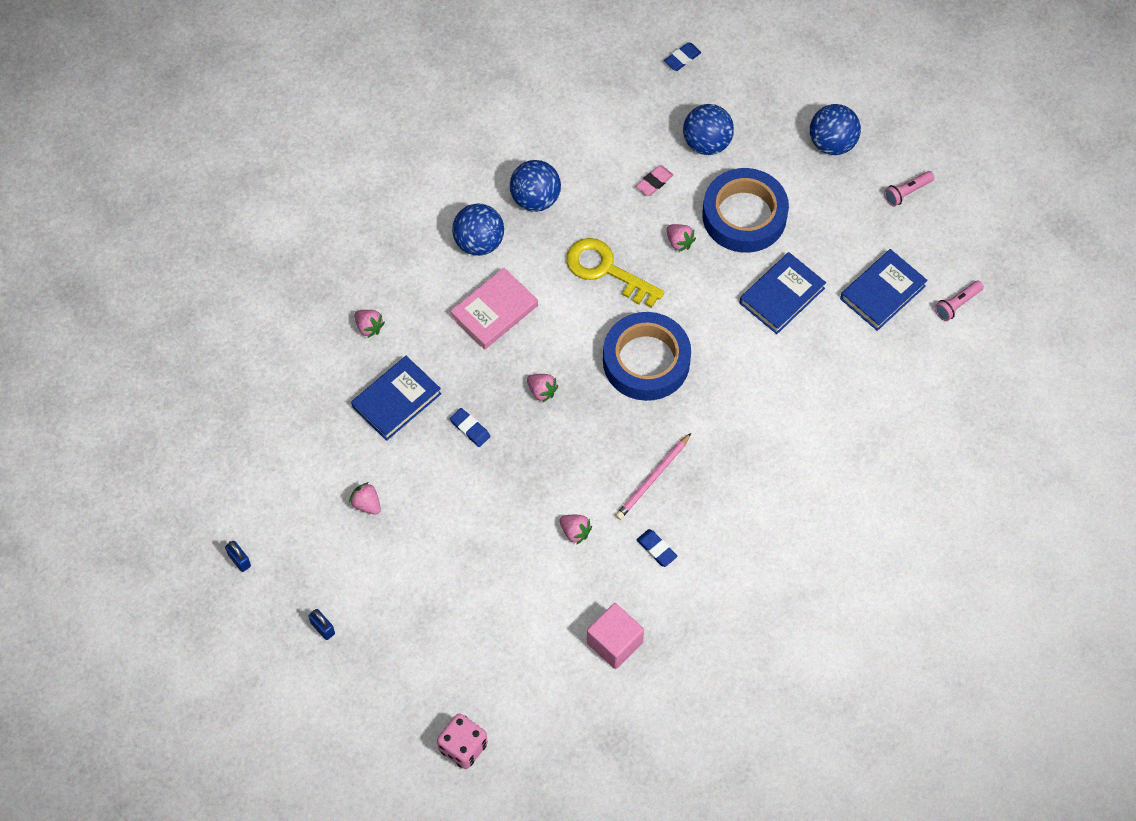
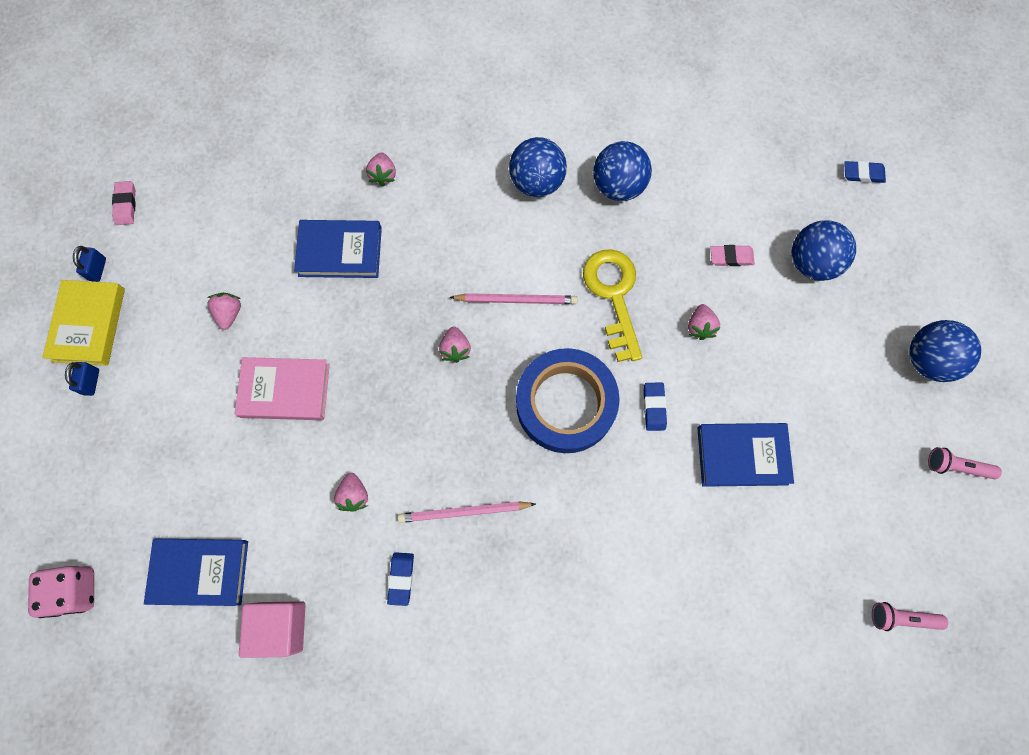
camera: 45 degrees right, 10 degrees up
pink book [450,268,538,350] -> pink book moved to [234,357,330,420]
blue eraser [450,408,491,447] -> blue eraser moved to [644,382,667,431]
blue tape [702,168,789,253] -> none
blue book [840,249,928,331] -> blue book moved to [144,539,248,606]
none -> yellow book [42,280,125,366]
none -> pink eraser [112,181,136,225]
none -> pink pencil [449,293,578,304]

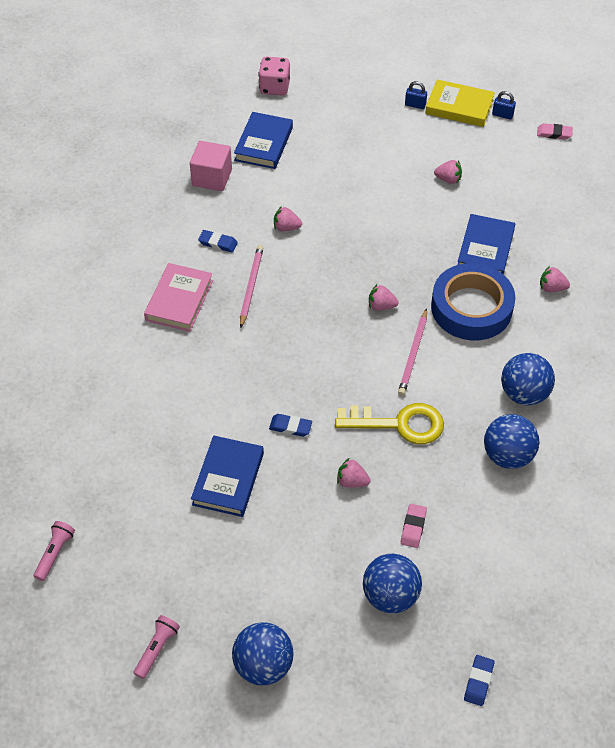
camera: 105 degrees right, 20 degrees down
pink book [234,357,330,420] -> pink book moved to [144,263,213,332]
blue tape [516,348,620,453] -> blue tape moved to [431,263,515,340]

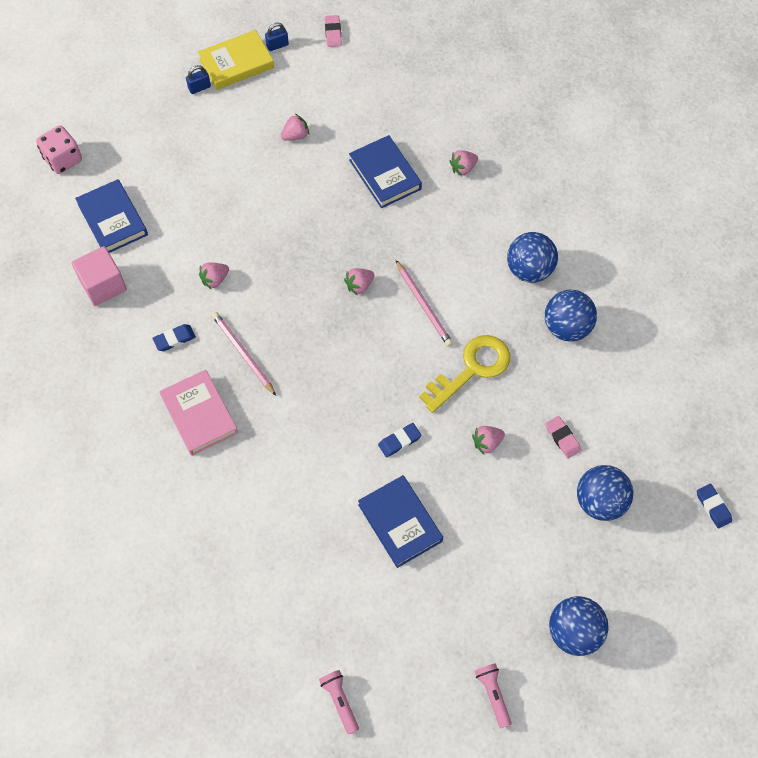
camera: 45 degrees left, 10 degrees up
blue tape [431,263,515,340] -> none
pink eraser [537,123,573,140] -> pink eraser turned 60 degrees counterclockwise [325,15,342,47]

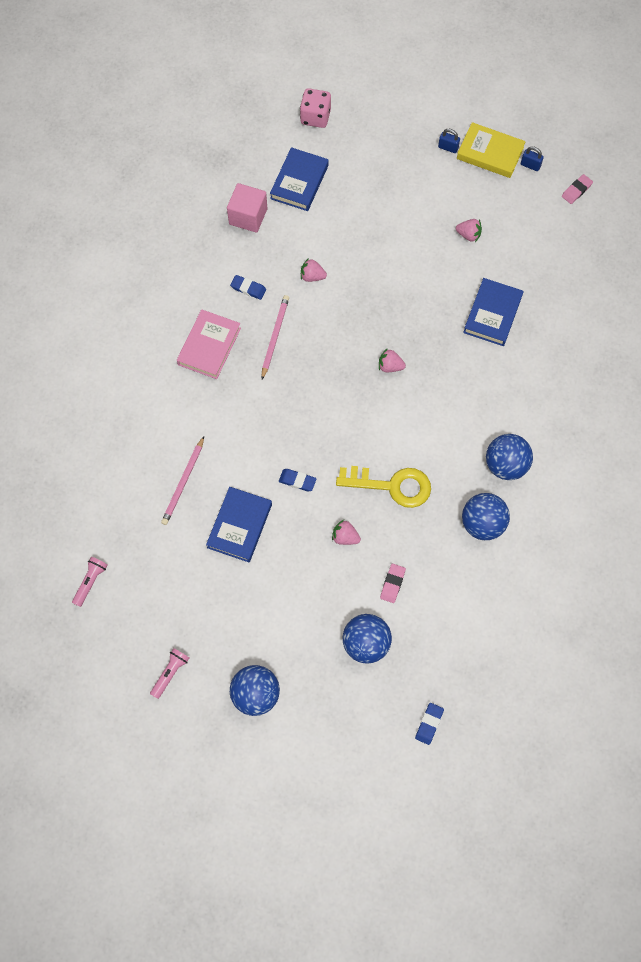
camera: 50 degrees right, 5 degrees up
pink pencil [396,260,453,347] -> pink pencil moved to [161,436,204,525]
pink strawberry [449,150,478,176] -> none

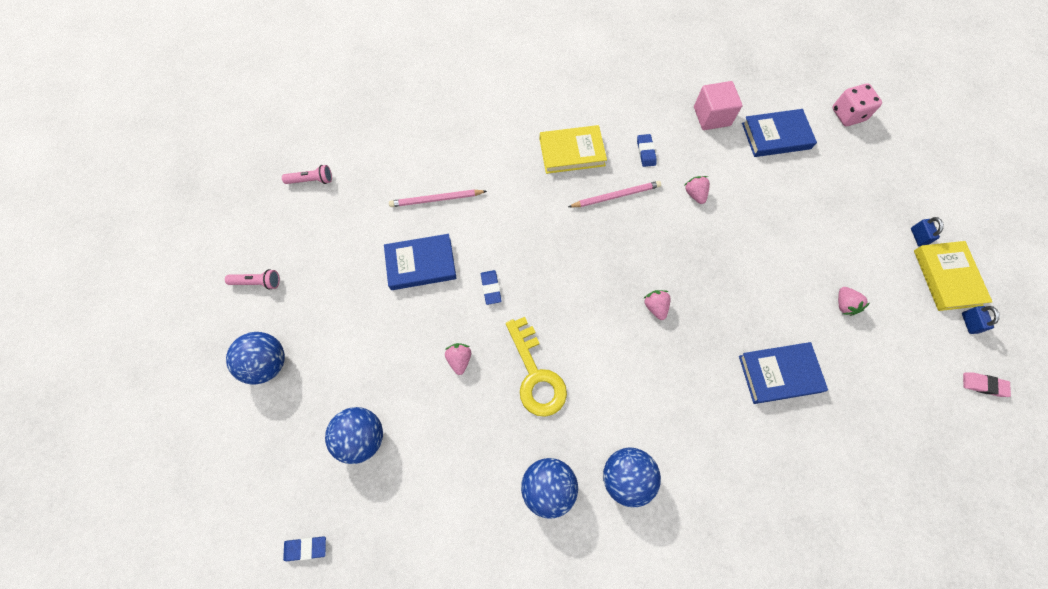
camera: 60 degrees right, 0 degrees up
pink book [177,310,241,379] -> yellow book [540,125,607,174]
pink eraser [380,564,406,603] -> none

